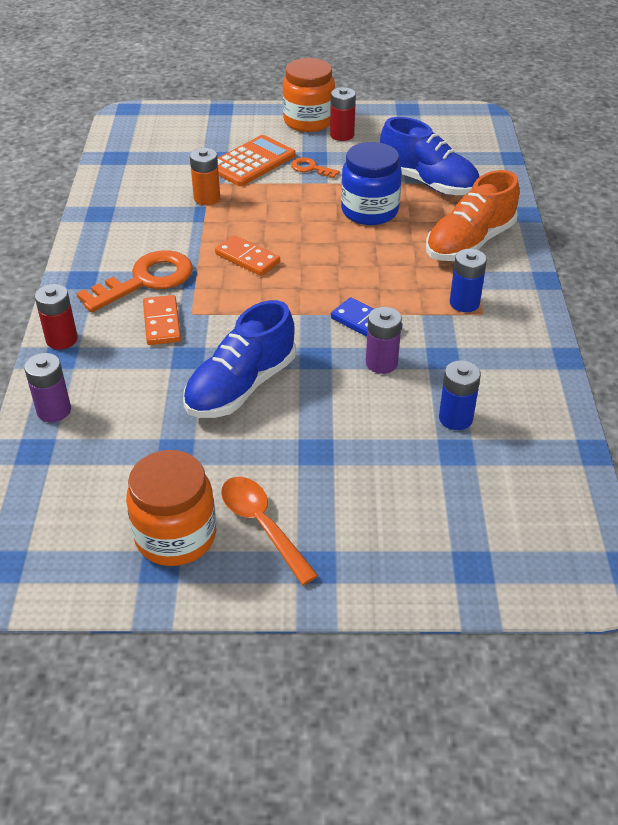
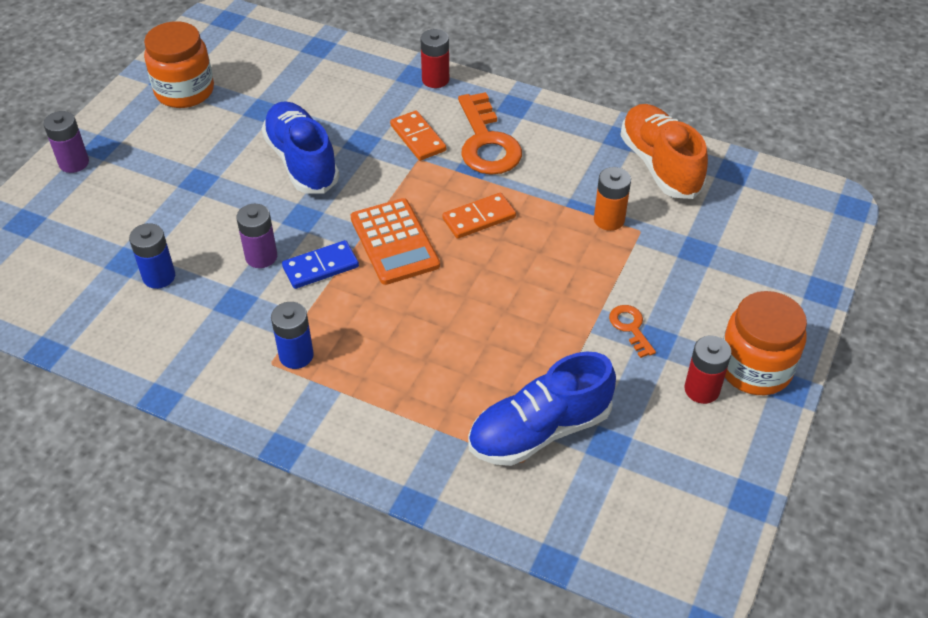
camera: 115 degrees right, 5 degrees up
purple battery [24,353,71,422] -> purple battery moved to [43,111,89,173]
orange domino [143,295,181,345] -> orange domino turned 45 degrees clockwise [390,111,446,161]
orange calculator [217,135,296,186] -> orange calculator moved to [351,198,440,285]
orange spoon [221,477,318,585] -> none
orange key [291,157,340,178] -> orange key turned 75 degrees counterclockwise [609,305,656,358]
blue jar [341,142,402,225] -> none
orange shoe [426,170,519,261] -> orange shoe moved to [620,104,708,199]

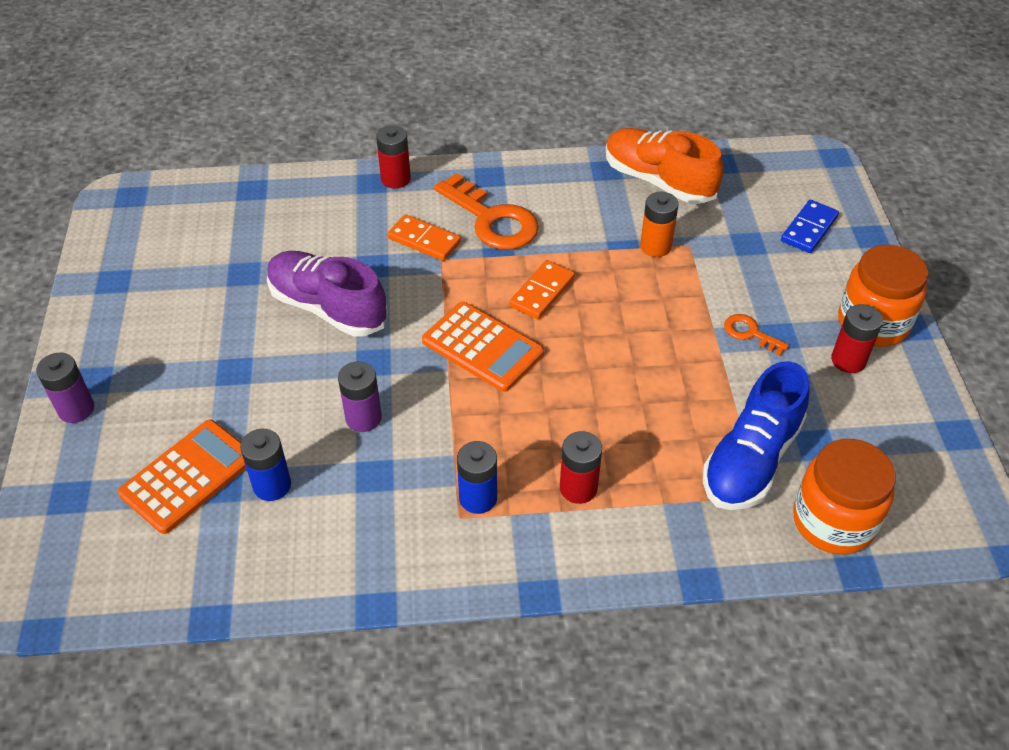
camera: 30 degrees left, 0 degrees up
orange jar [144,21,214,108] -> orange jar moved to [793,439,896,555]
blue shoe [262,101,339,194] -> purple shoe [267,251,388,336]
blue domino [282,240,359,289] -> blue domino moved to [781,200,839,253]
none -> orange calculator [118,419,246,534]
none -> red battery [560,431,602,504]

